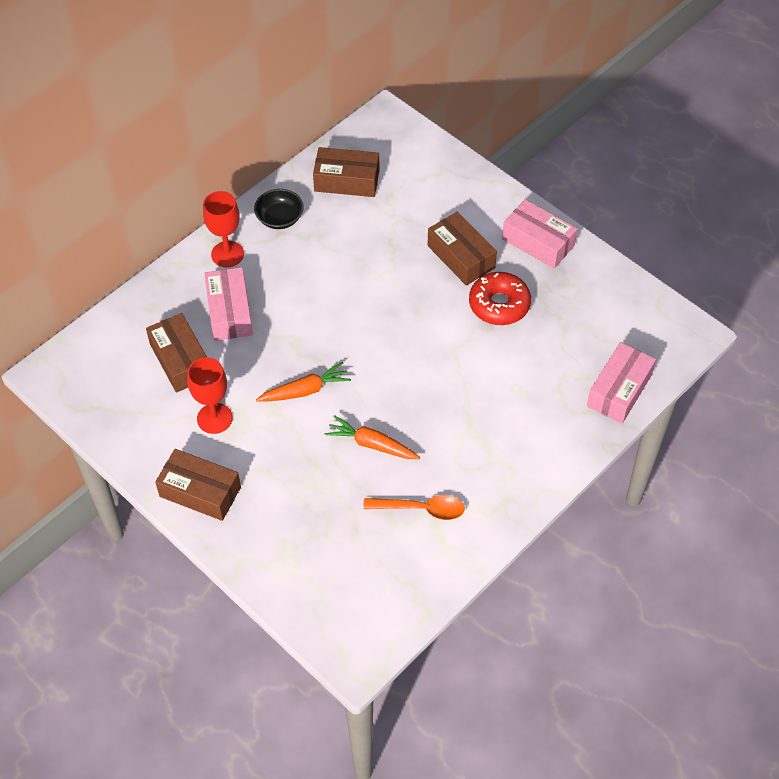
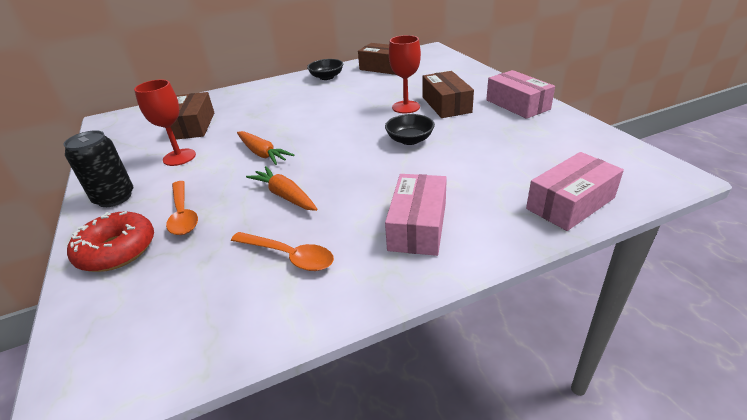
camera: 25 degrees right, 20 degrees down
brown box [155,449,241,521] -> black can [64,130,133,207]
red goblet [203,191,244,267] -> red goblet moved to [389,35,421,113]
pink box [204,267,253,341] -> pink box moved to [385,174,447,256]
orange carrot [256,362,351,402] -> orange carrot turned 45 degrees clockwise [237,131,294,165]
red donut [469,272,531,325] -> red donut moved to [67,211,154,272]
none -> orange spoon [166,181,198,235]
none -> black bowl [385,114,435,145]

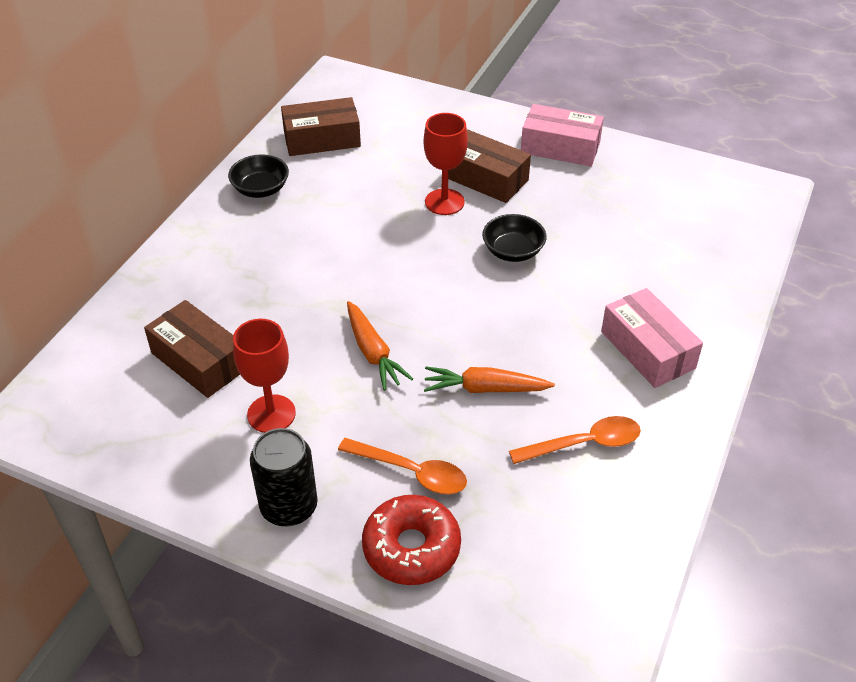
camera: 45 degrees left, 10 degrees up
orange carrot [237,131,294,165] -> orange carrot turned 60 degrees clockwise [347,301,413,391]
pink box [526,152,624,231] -> none

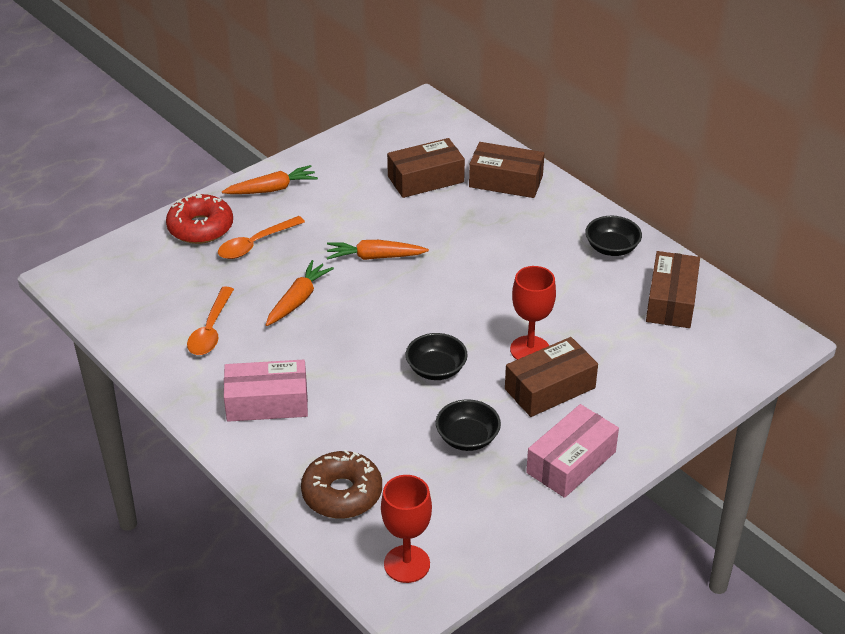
camera: 115 degrees right, 5 degrees down
red goblet [233,319,296,433] -> red goblet moved to [381,475,432,583]
black can [250,428,318,526] -> orange carrot [222,165,318,194]
none -> brown donut [301,449,382,519]
none -> black bowl [436,399,501,451]
none -> brown box [469,142,545,198]

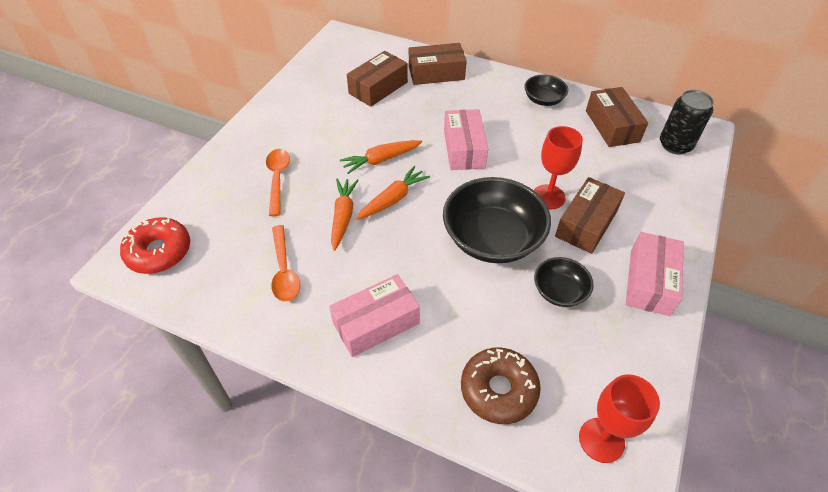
camera: 25 degrees left, 10 degrees up
red donut [166,193,233,244] -> red donut moved to [120,217,190,274]
orange spoon [218,216,305,259] -> orange spoon turned 150 degrees clockwise [266,149,290,216]
orange carrot [222,165,318,194] -> orange carrot moved to [356,166,430,220]
black bowl [406,333,468,380] -> black bowl [443,177,551,263], size x1.93
none -> pink box [444,109,488,170]
none -> black can [660,90,714,155]

